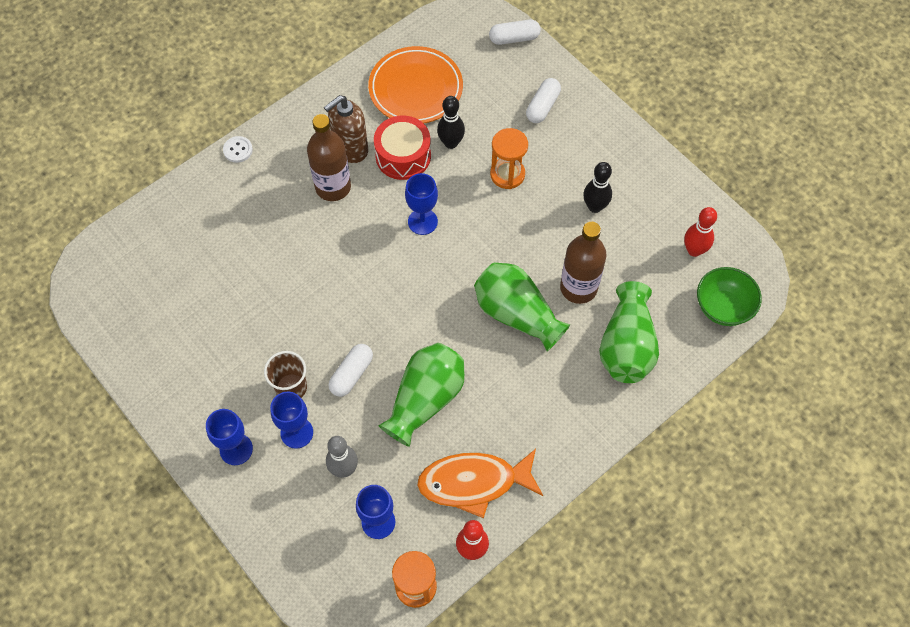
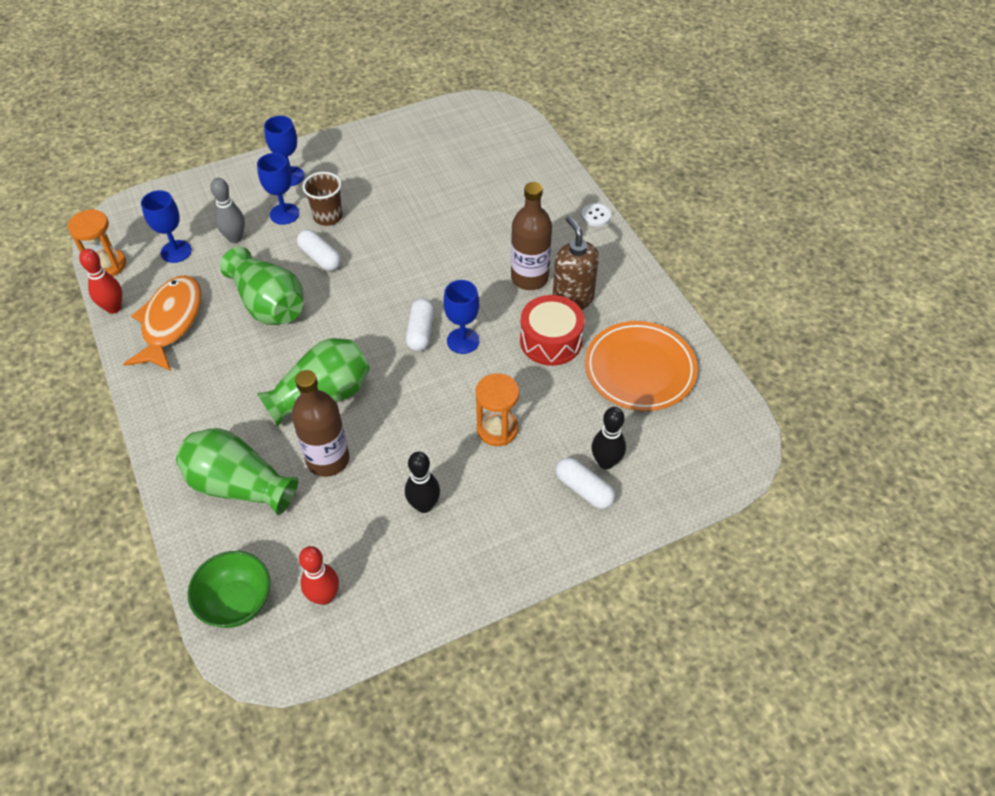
camera: 105 degrees right, 10 degrees down
black bowling pin [437,96,465,149] -> black bowling pin moved to [592,407,626,469]
white capsule [489,19,541,45] -> white capsule moved to [406,299,434,351]

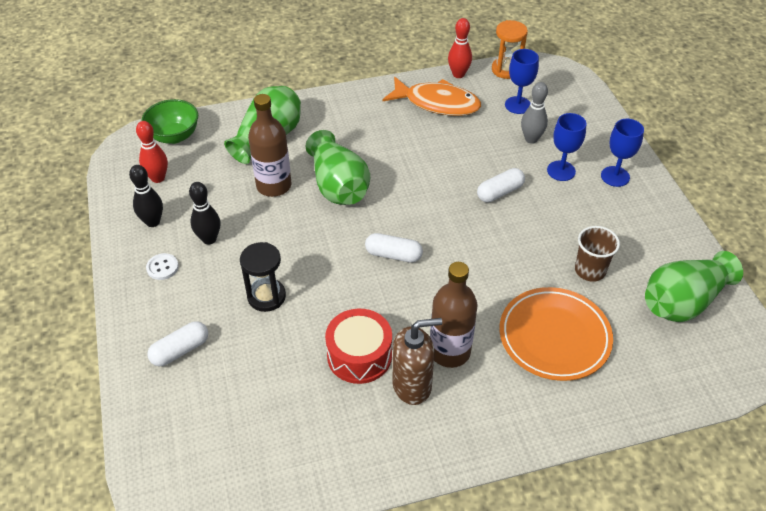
camera: 100 degrees right, 5 degrees down
green vase [220,247,303,325] -> green vase moved to [645,251,743,322]
brown cup [303,172,343,226] -> brown cup moved to [575,226,620,282]
blue goblet [443,280,479,354] -> none
orange hourglass [476,373,519,446] -> black hourglass [240,242,286,312]
white button [581,203,611,227] -> white button moved to [146,253,179,280]
orange plate [585,321,698,411] -> orange plate moved to [499,287,613,381]
black bowling pin [592,407,626,469] -> black bowling pin moved to [129,165,163,227]

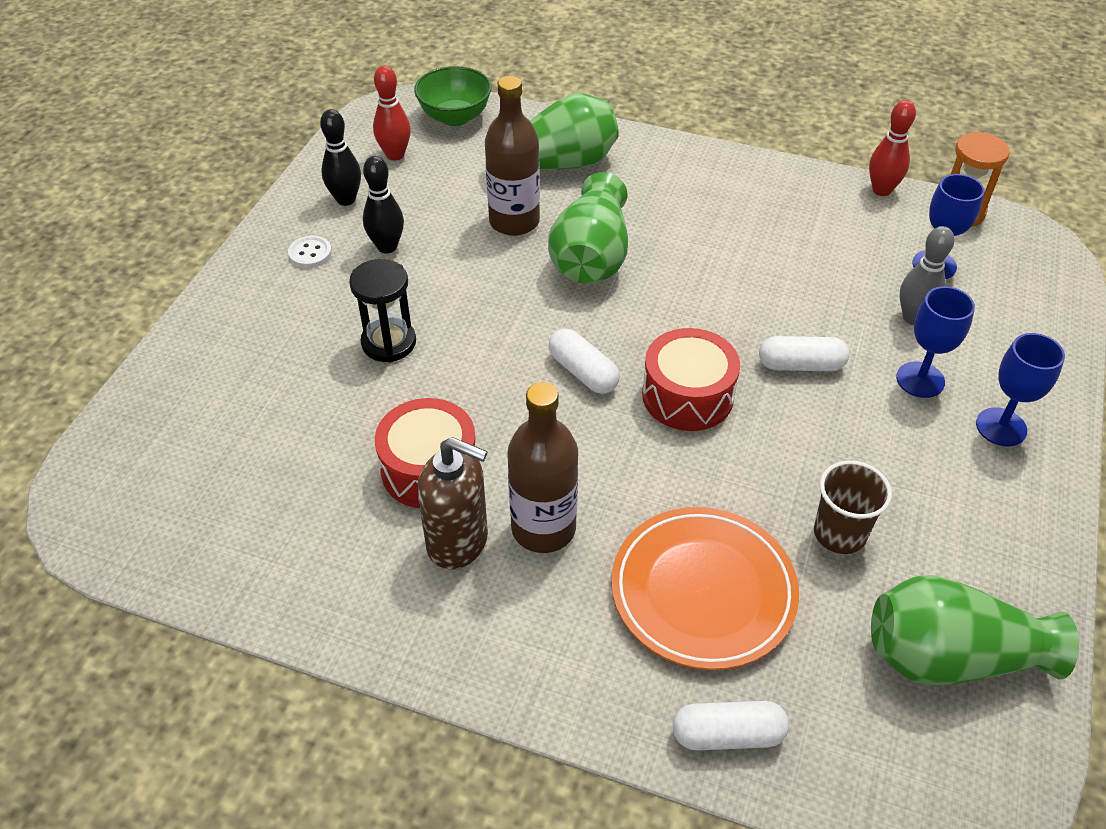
camera: 35 degrees right, 0 degrees up
white capsule [147,321,208,366] -> white capsule moved to [673,701,789,750]
orange fish [382,77,481,116] -> none
none -> red drum [642,328,740,431]

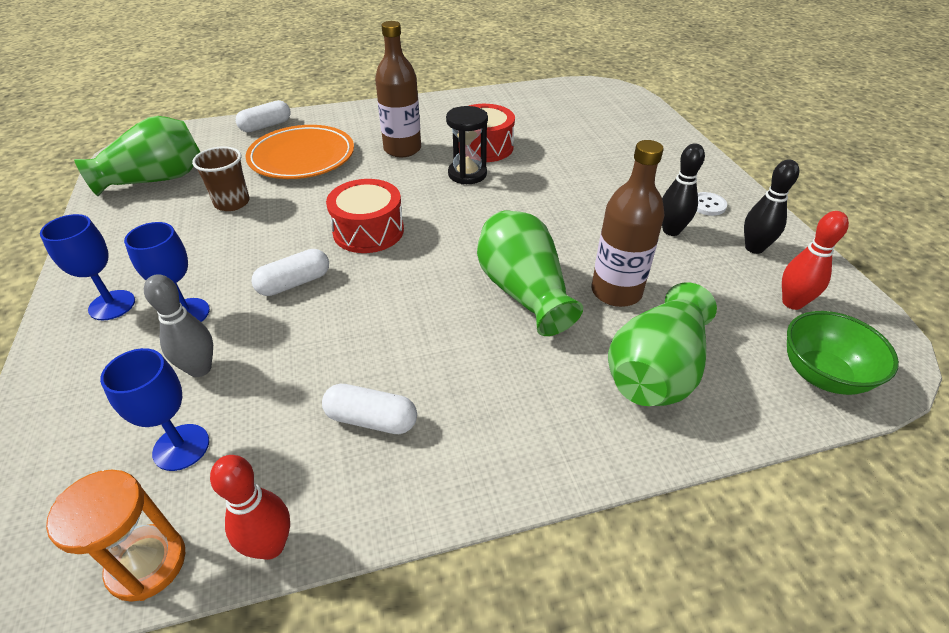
camera: 145 degrees right, 5 degrees down
black hourglass [349,259,416,363] -> black hourglass moved to [446,106,488,185]
brown soap dispenser [417,437,488,570] -> none
white capsule [549,328,620,394] -> white capsule moved to [322,384,417,434]

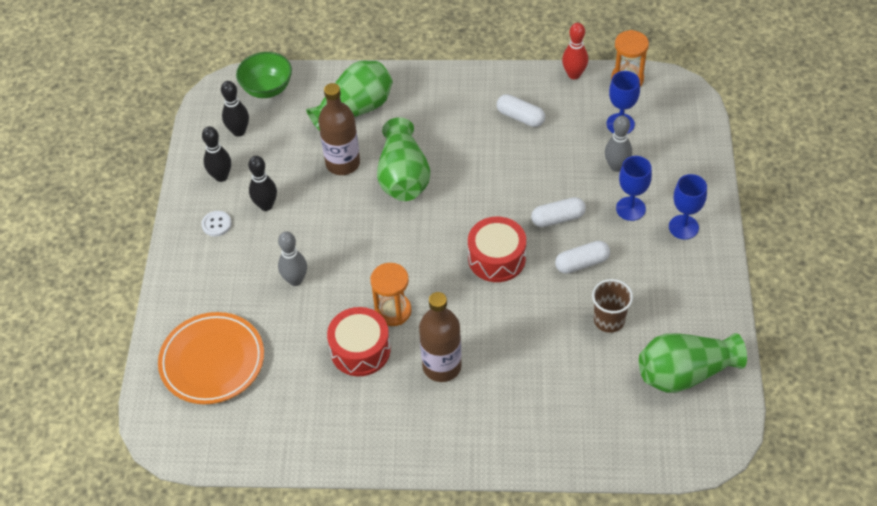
camera: 160 degrees left, 10 degrees up
white capsule [236,100,290,132] -> white capsule moved to [555,241,610,274]
orange plate [246,125,354,179] -> orange plate moved to [158,312,264,404]
black hourglass [446,106,488,185] -> orange hourglass [370,263,412,326]
red bowling pin [782,211,849,310] -> black bowling pin [221,81,249,137]
none -> grey bowling pin [278,232,307,286]

